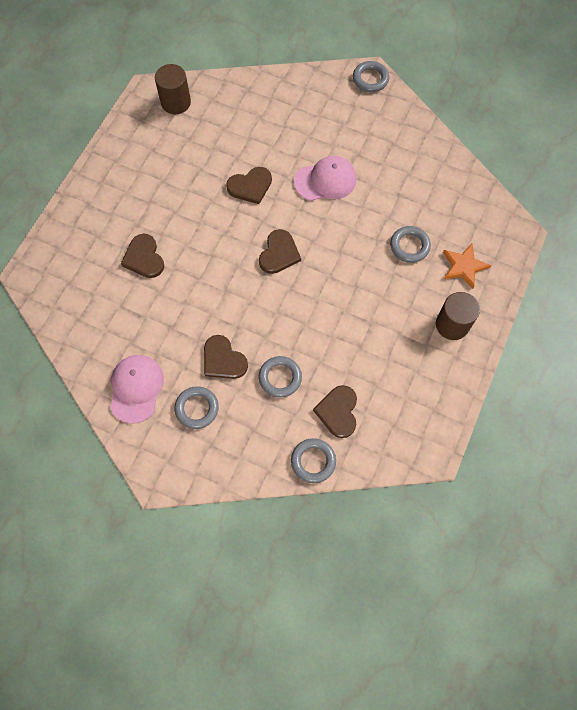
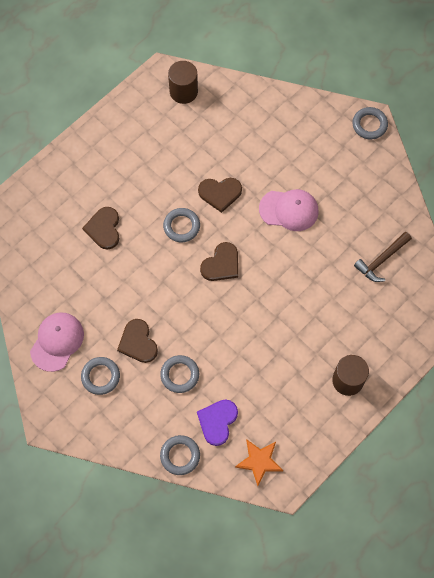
camera: 20 degrees right, 0 degrees up
brown heart [313,385,357,438] -> purple heart [197,400,238,446]
grey ring [390,226,431,263] -> grey ring moved to [163,208,200,242]
orange star [443,243,491,289] -> orange star moved to [235,439,283,486]
none -> brown hammer [354,232,412,282]

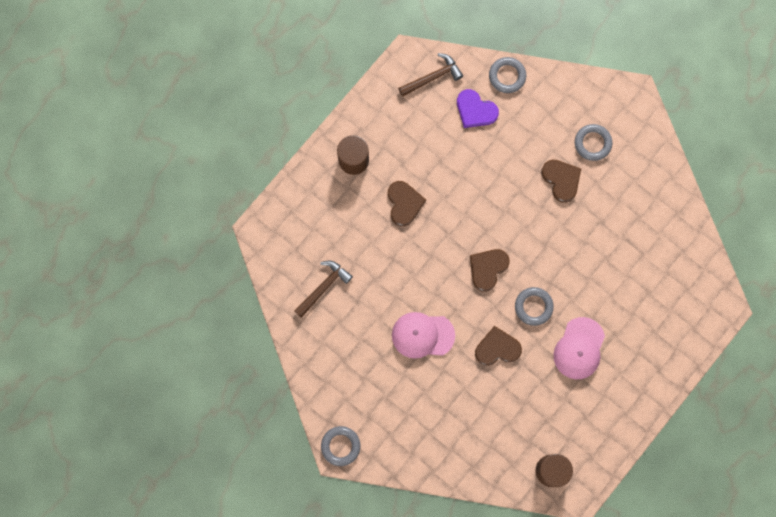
camera: 175 degrees right, 10 degrees up
pink cap [30,312,84,372] -> pink cap moved to [554,317,605,379]
brown heart [82,207,120,250] -> brown heart moved to [388,181,426,227]
grey ring [160,355,199,393] -> none
purple heart [197,400,238,446] -> purple heart turned 105 degrees clockwise [457,89,499,128]
orange star [235,439,283,486] -> brown hammer [398,53,463,97]

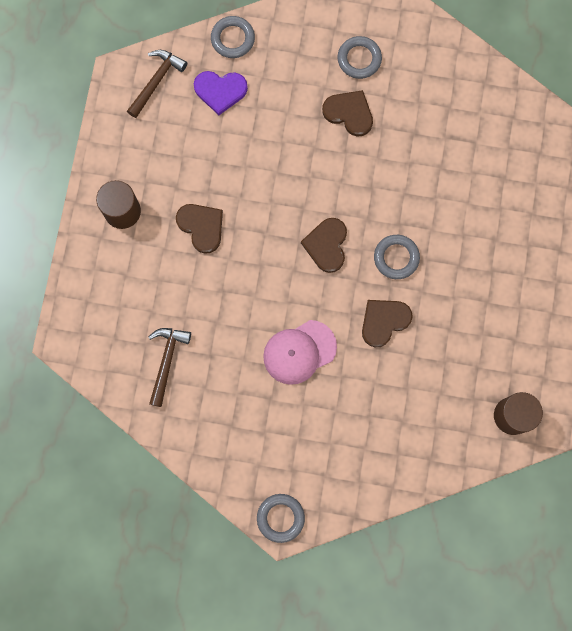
camera: 30 degrees left, 0 degrees up
pink cap [554,317,605,379] -> none

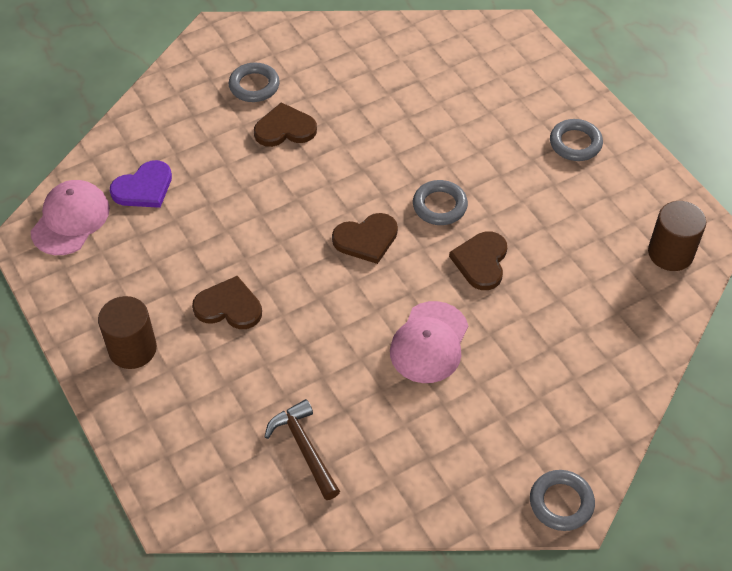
camera: 40 degrees left, 25 degrees down
brown hammer [127,50,187,118] -> pink cap [31,180,110,255]
grey ring [211,16,255,58] -> grey ring moved to [550,119,603,161]
brown heart [301,218,347,273] -> brown heart turned 75 degrees counterclockwise [332,213,398,264]

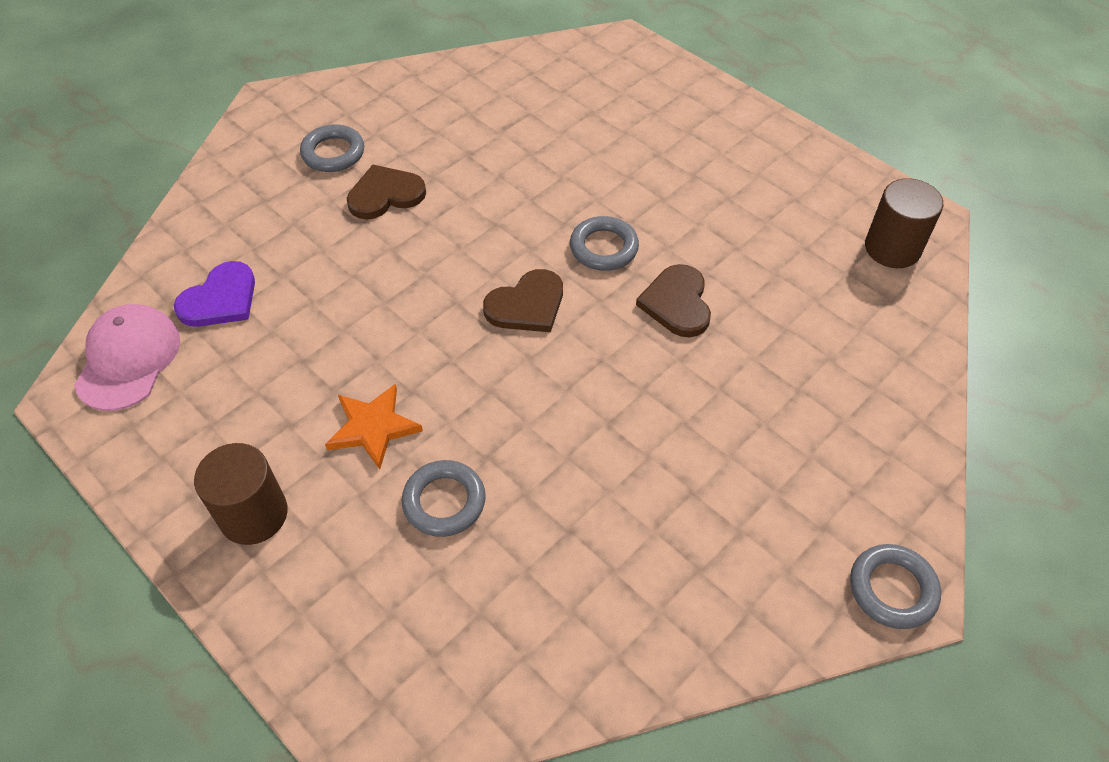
camera: 15 degrees left, 0 degrees up
brown heart [192,276,262,329] -> orange star [325,384,423,470]
brown hammer [265,399,340,500] -> none
pink cap [390,301,468,383] -> none
grey ring [550,119,603,161] -> grey ring moved to [402,460,486,537]

